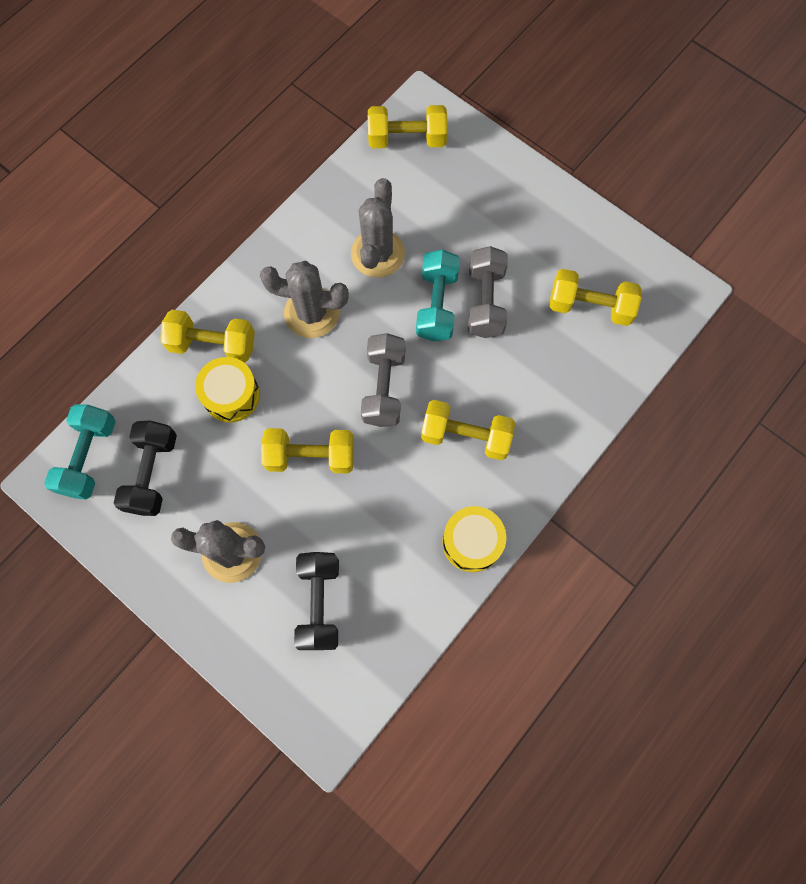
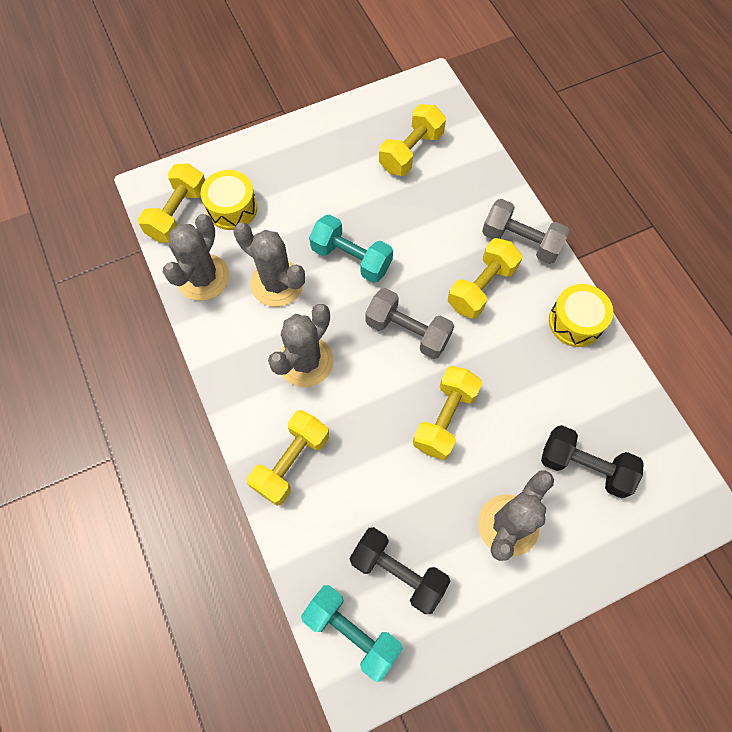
camera: 65 degrees left, 5 degrees down
yellow drum [195,357,260,423] -> yellow drum moved to [201,170,257,230]
grey dumbbell [468,246,508,338] -> grey dumbbell moved to [482,199,570,264]
none -> grey cactus [163,214,230,301]

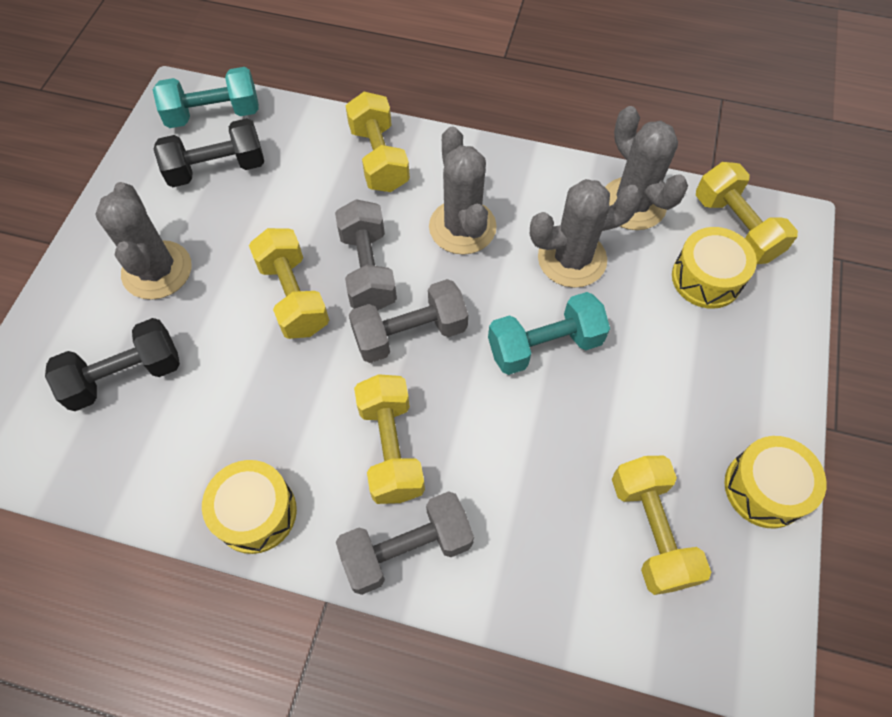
camera: 130 degrees right, 5 degrees down
none -> grey dumbbell [335,199,397,311]
none -> yellow drum [724,436,826,528]

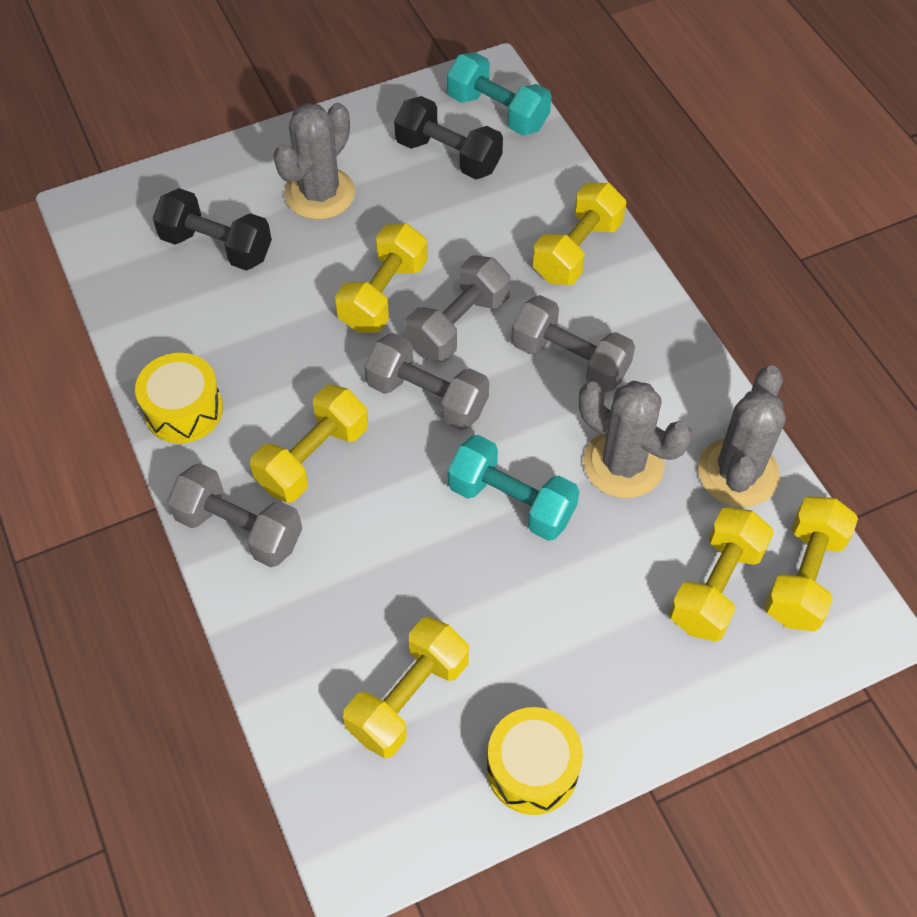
camera: 50 degrees right, 5 degrees down
grey cactus [429,126,497,255] -> grey dumbbell [511,295,635,392]
yellow drum [672,227,757,309] -> yellow dumbbell [669,507,774,642]

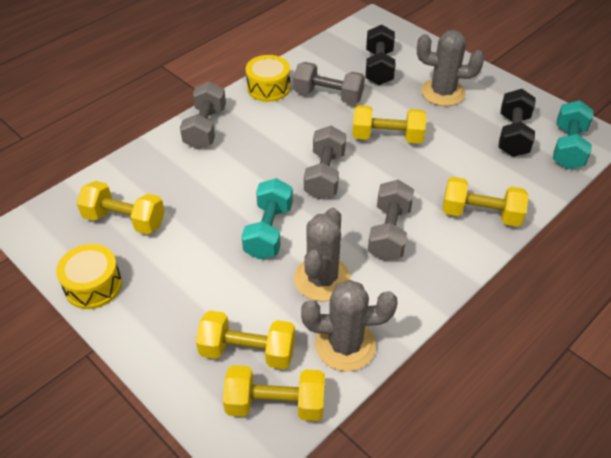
camera: 70 degrees right, 10 degrees down
yellow dumbbell [250,385,368,503] -> none
grey dumbbell [405,256,511,362] -> grey dumbbell moved to [294,62,365,104]

